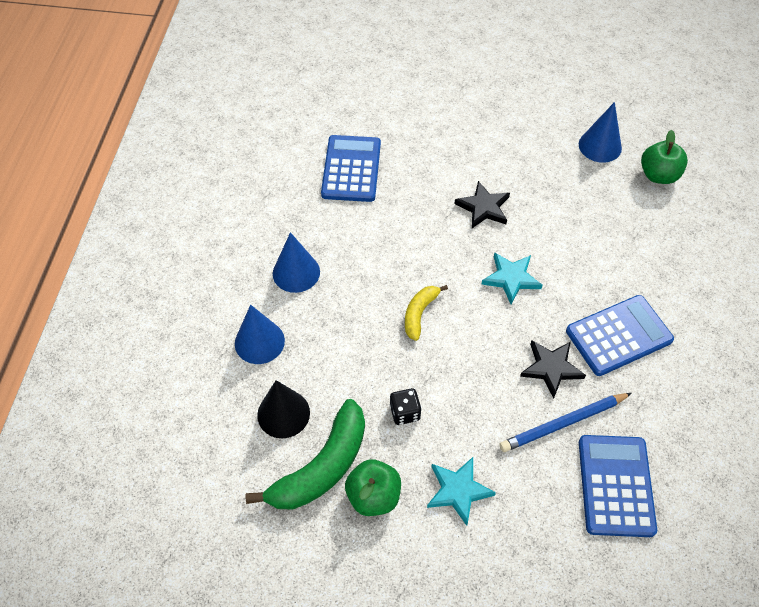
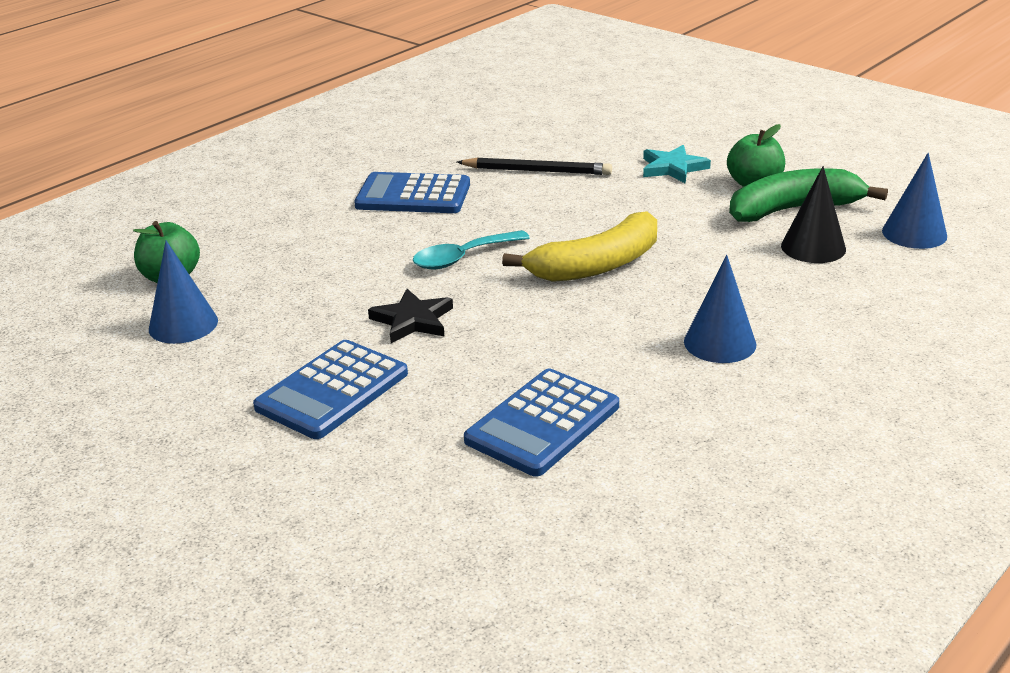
camera: 145 degrees left, 25 degrees down
blue cone [235,305,285,364] -> blue cone moved to [882,153,947,249]
black dice [390,388,421,425] -> none
yellow banana [405,285,448,341] -> yellow banana [502,211,657,282], size x1.85
turquoise star [481,252,543,304] -> turquoise spoon [413,230,530,269]
blue pencil [499,393,632,452] -> black pencil [457,158,612,175]
black star [520,340,586,398] -> none
blue calculator [579,435,657,537] -> blue calculator moved to [253,340,408,439]

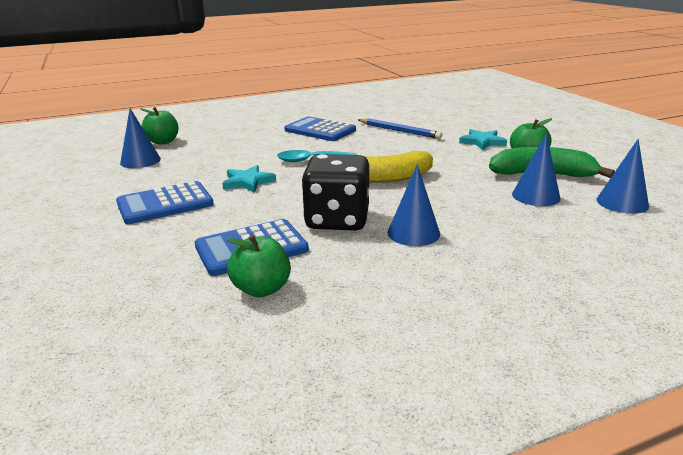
camera: 25 degrees right, 5 degrees down
black star [368,289,453,343] -> turquoise star [222,165,276,193]
black pencil [457,158,612,175] -> blue pencil [358,118,442,139]
black cone [781,166,846,263] -> blue cone [512,134,561,206]
none -> green apple [227,235,291,297]
none -> black dice [302,154,369,230]

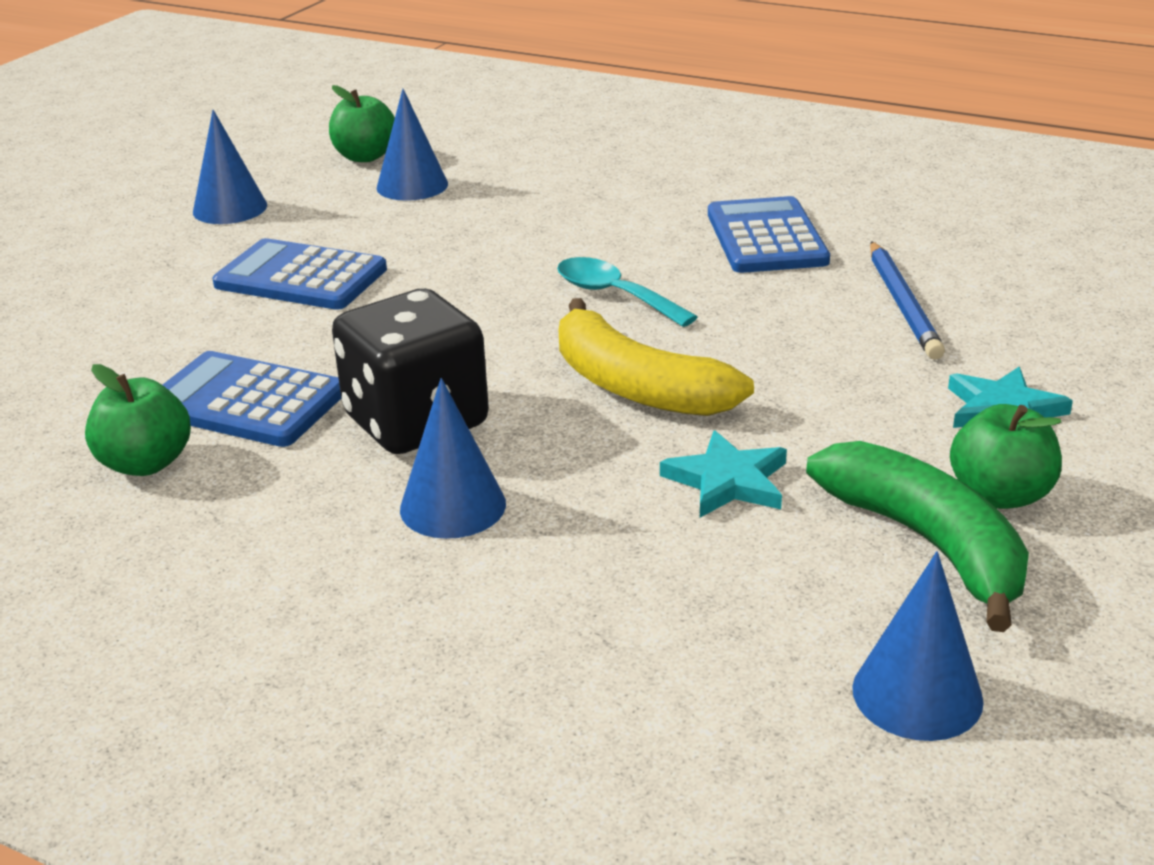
camera: 50 degrees right, 5 degrees up
green apple [140,107,178,145] -> green apple moved to [329,85,395,162]
turquoise star [222,165,276,193] -> turquoise star moved to [660,430,787,517]
blue cone [512,134,561,206] -> blue cone moved to [193,110,267,224]

